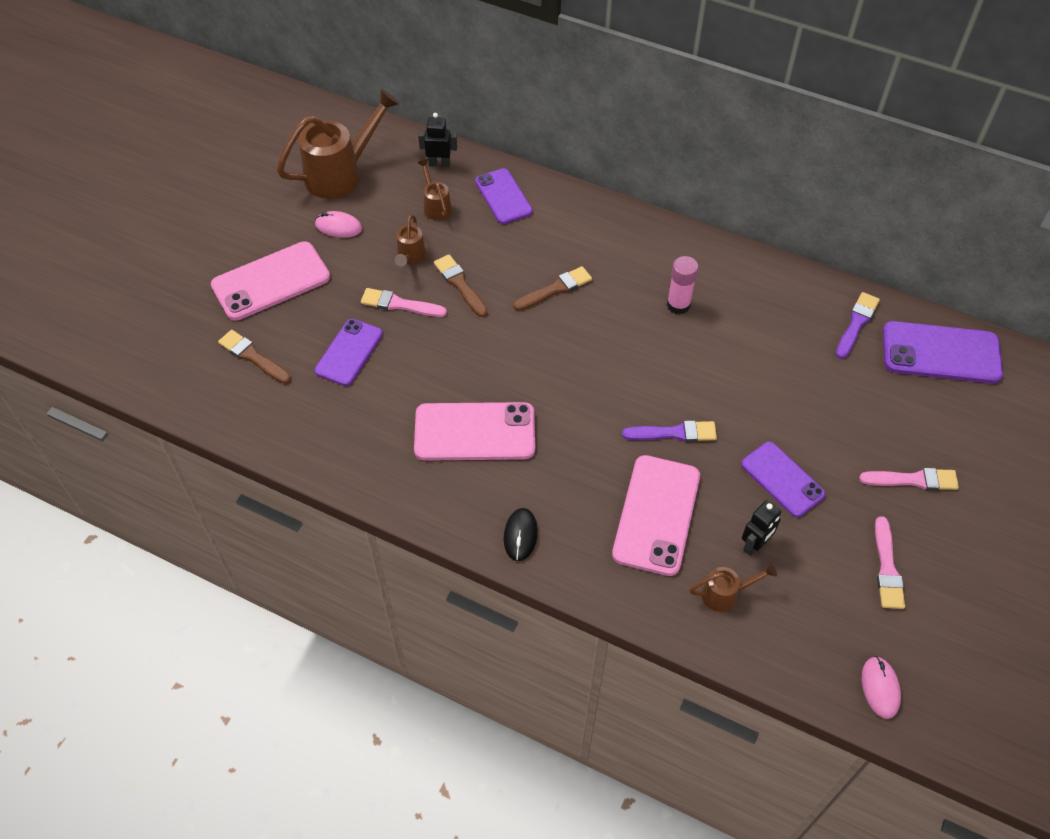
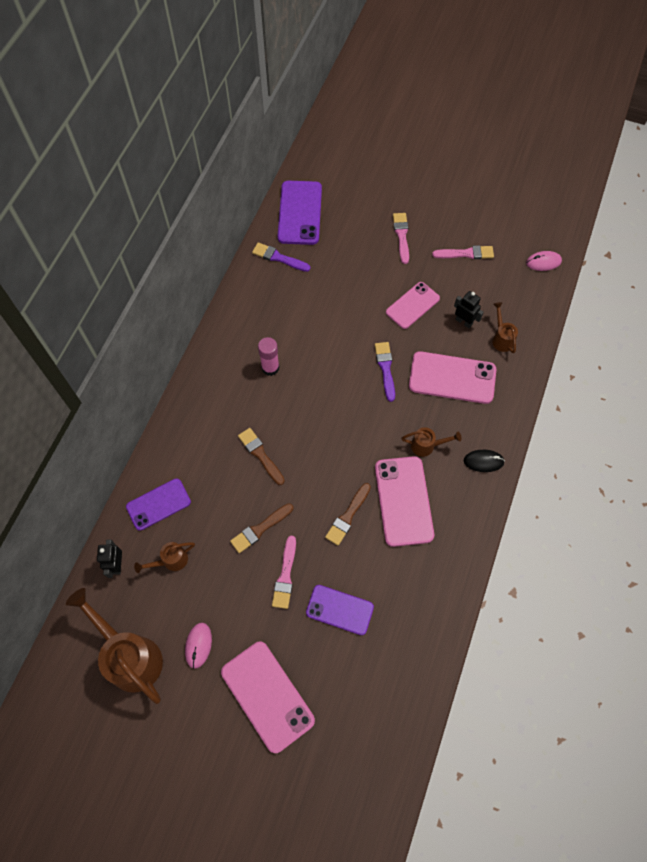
camera: 95 degrees left, 10 degrees up
brown brush [218,330,291,384] -> brown brush moved to [325,483,371,545]
brown watering can [395,215,426,266] -> brown watering can moved to [401,427,462,457]
purple phone [741,442,826,517] -> pink phone [386,282,440,329]

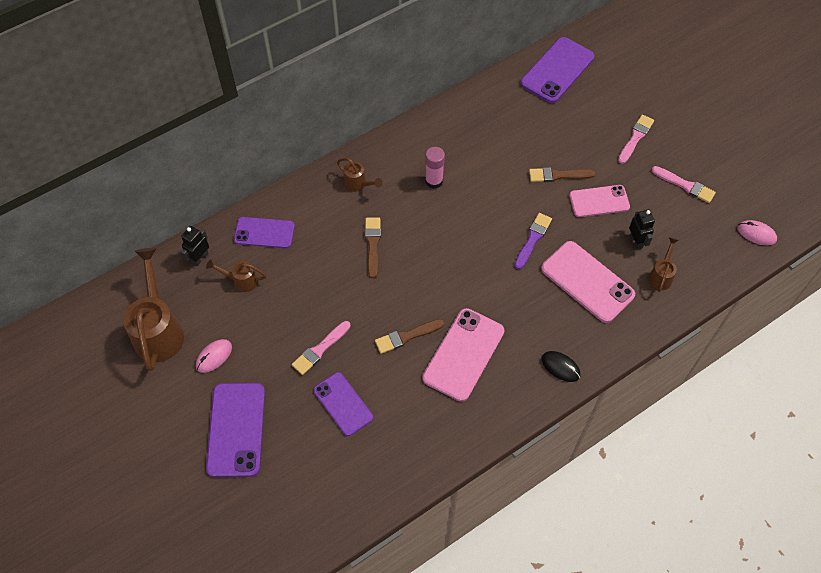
camera: 35 degrees right, 5 degrees down
pink phone [221,642,315,753] -> purple phone [206,383,265,477]
brown brush [230,503,293,553] -> brown brush moved to [529,167,595,182]
purple brush [252,242,311,272] -> none
brown watering can [401,427,462,457] -> brown watering can moved to [337,158,382,192]

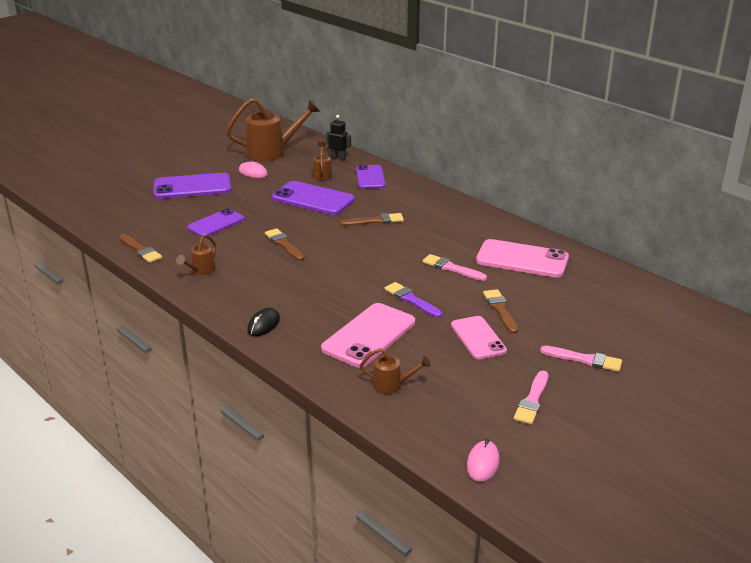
camera: 80 degrees right, 30 degrees down
pink brush [292,321,351,375] -> pink brush moved to [422,254,487,281]
brown watering can [337,158,382,192] -> brown watering can moved to [176,234,216,275]
pink phone [422,308,505,402] -> pink phone moved to [476,239,569,278]
pink glue stick [425,147,445,189] -> none
purple brush [515,213,552,269] -> purple brush turned 150 degrees counterclockwise [384,282,442,318]
purple phone [521,37,594,103] -> purple phone moved to [272,181,355,215]
black robot [629,210,655,250] -> none
none -> brown brush [119,234,162,263]

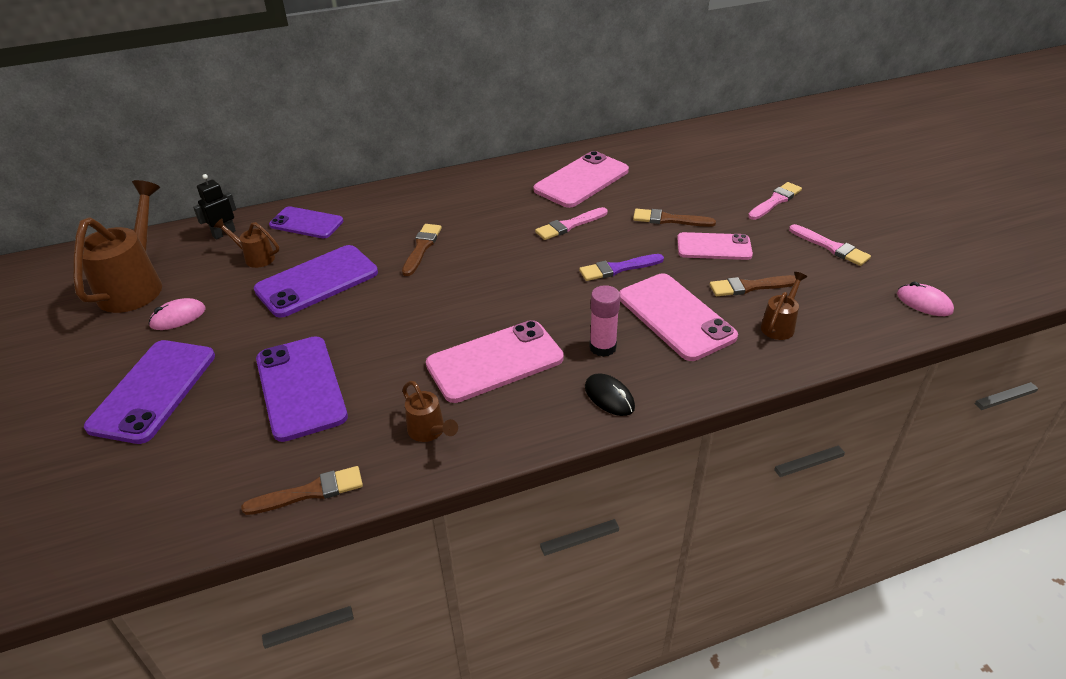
camera: 65 degrees left, 10 degrees up
purple phone [187,208,245,237] -> purple phone [256,336,348,442], size x1.51
brown brush [265,228,305,261] -> brown brush moved to [710,275,796,296]
none -> pink phone [426,320,564,403]
none -> pink glue stick [589,285,620,357]

